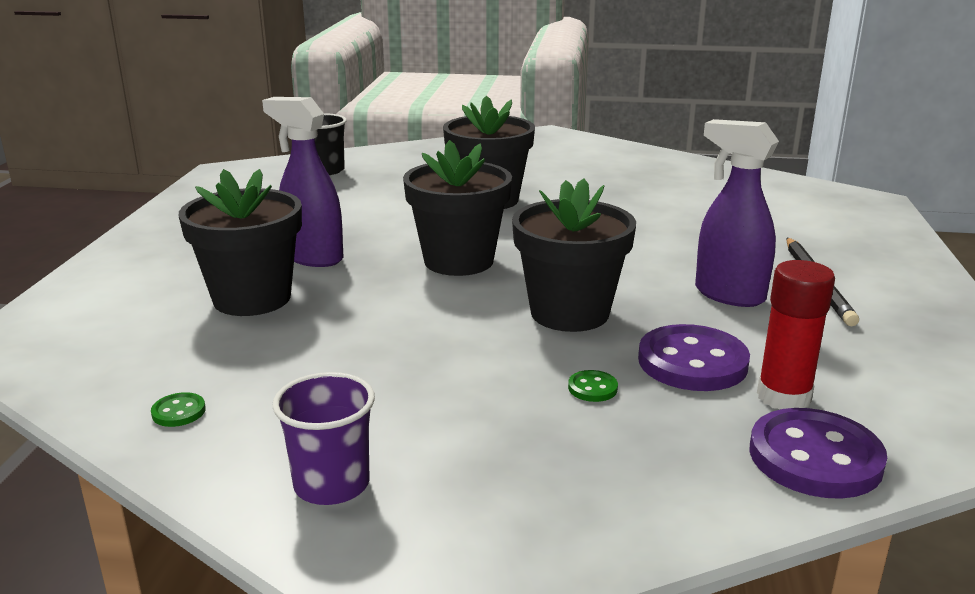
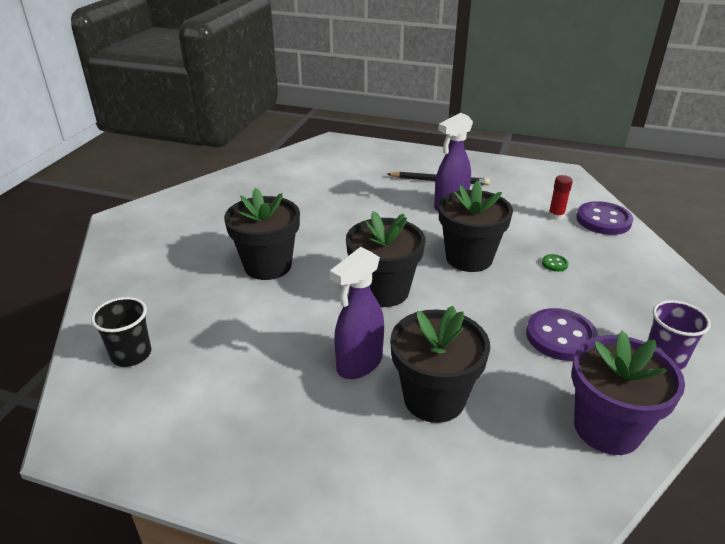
camera: 80 degrees left, 10 degrees up
green button [151,392,206,427] -> purple flower pot [572,331,685,455]
purple button [638,324,750,391] -> purple button moved to [526,308,598,361]
red glue stick [757,260,835,409] -> red glue stick [548,175,573,220], size x0.67

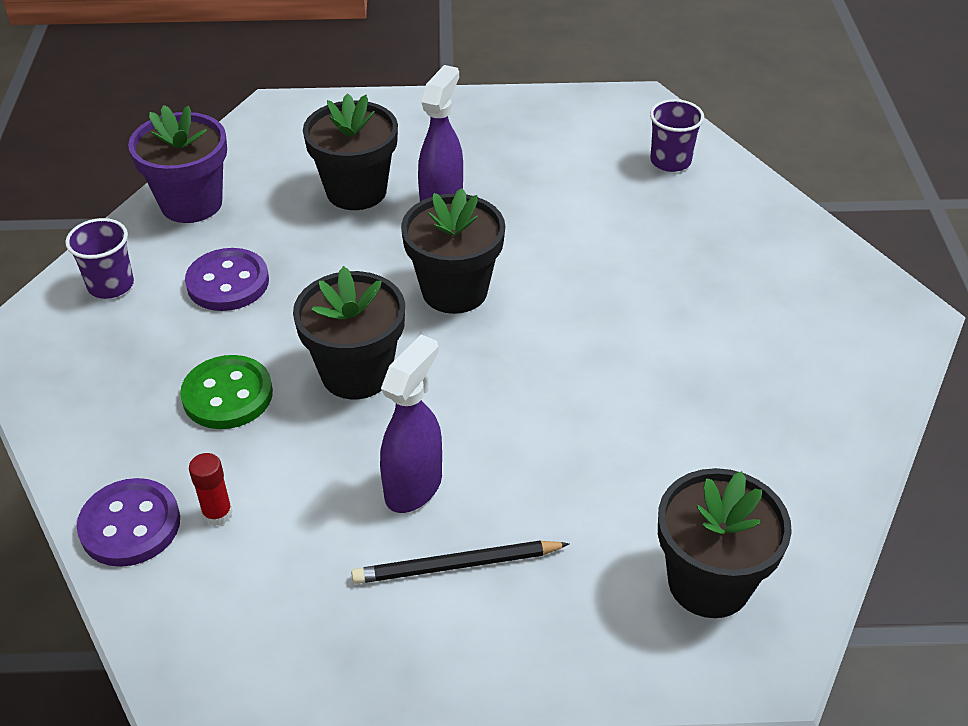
camera: 160 degrees right, 10 degrees up
black cup [91,297,152,367] -> purple cup [650,99,704,172]
black flower pot [224,188,300,280] -> black flower pot moved to [658,468,792,618]
green button [542,254,569,272] -> green button [180,355,273,429], size x2.30

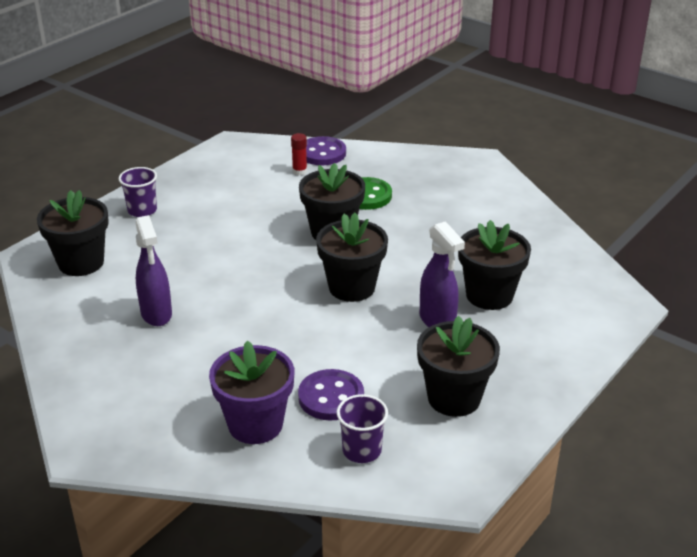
camera: 130 degrees right, 10 degrees down
purple cup [65,218,134,299] -> purple cup moved to [119,167,157,217]
purple flower pot [128,105,227,223] -> purple flower pot moved to [209,340,294,444]
purple button [185,248,269,311] -> purple button moved to [298,369,364,421]
black pencil [351,541,570,584] -> none
purple spray bottle [380,334,442,513] -> purple spray bottle moved to [135,215,172,326]
none -> black flower pot [417,316,500,417]

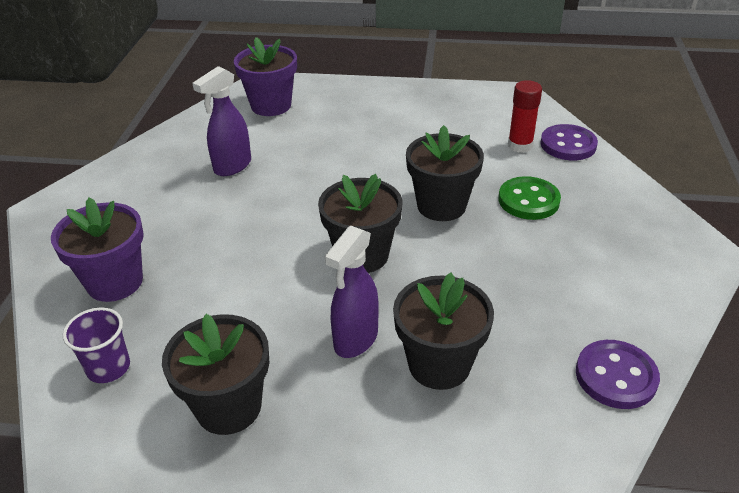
camera: 60 degrees right, 5 degrees up
black flower pot [37,190,109,276] -> purple flower pot [234,37,297,116]
purple cup [119,167,157,217] -> none
red glue stick [291,133,307,175] -> red glue stick [508,80,542,153], size x1.50
purple button [298,369,364,421] -> purple button moved to [576,340,660,409]

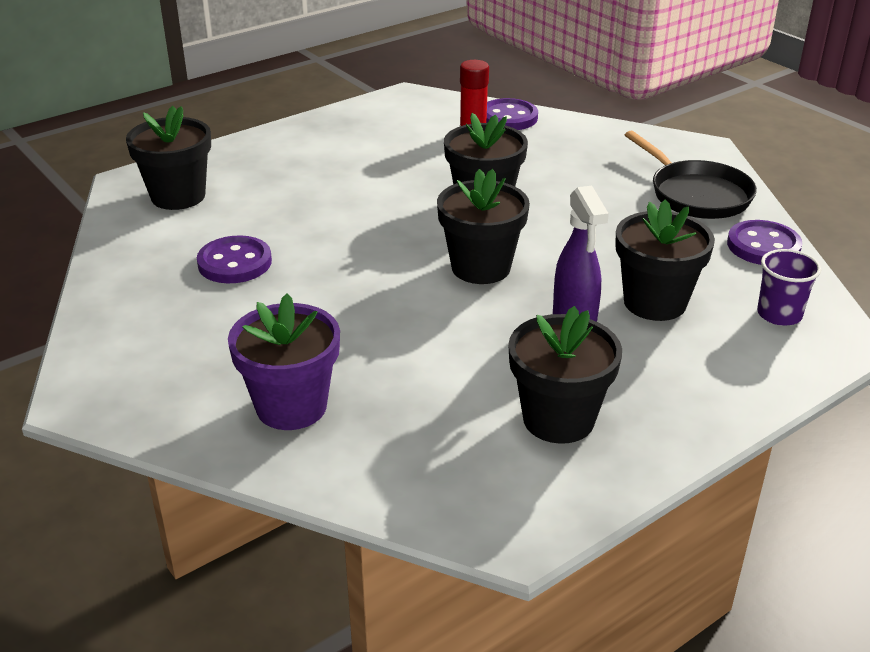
camera: 45 degrees left, 5 degrees down
purple cup [63,307,130,383] -> purple cup moved to [757,249,821,326]
purple spray bottle [192,66,251,176] -> purple button [197,235,272,283]
purple flower pot [234,37,297,116] -> black flower pot [126,106,211,210]
green button [498,176,561,220] -> none
none -> black pan [625,131,757,219]

